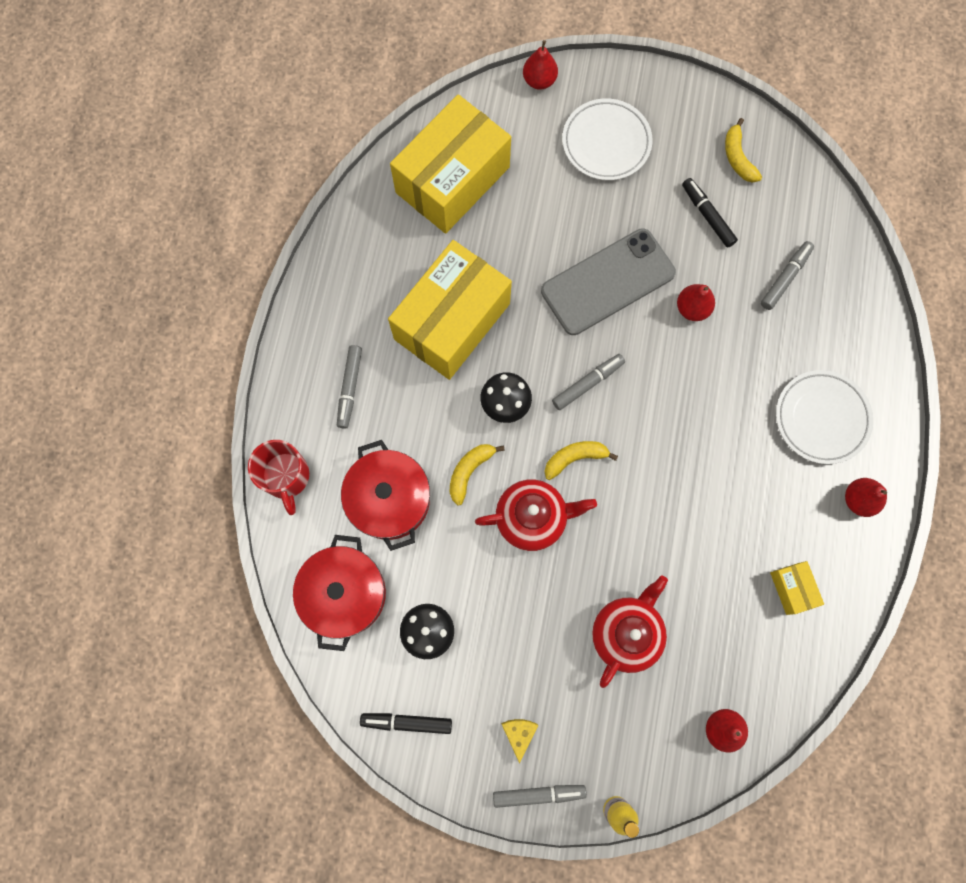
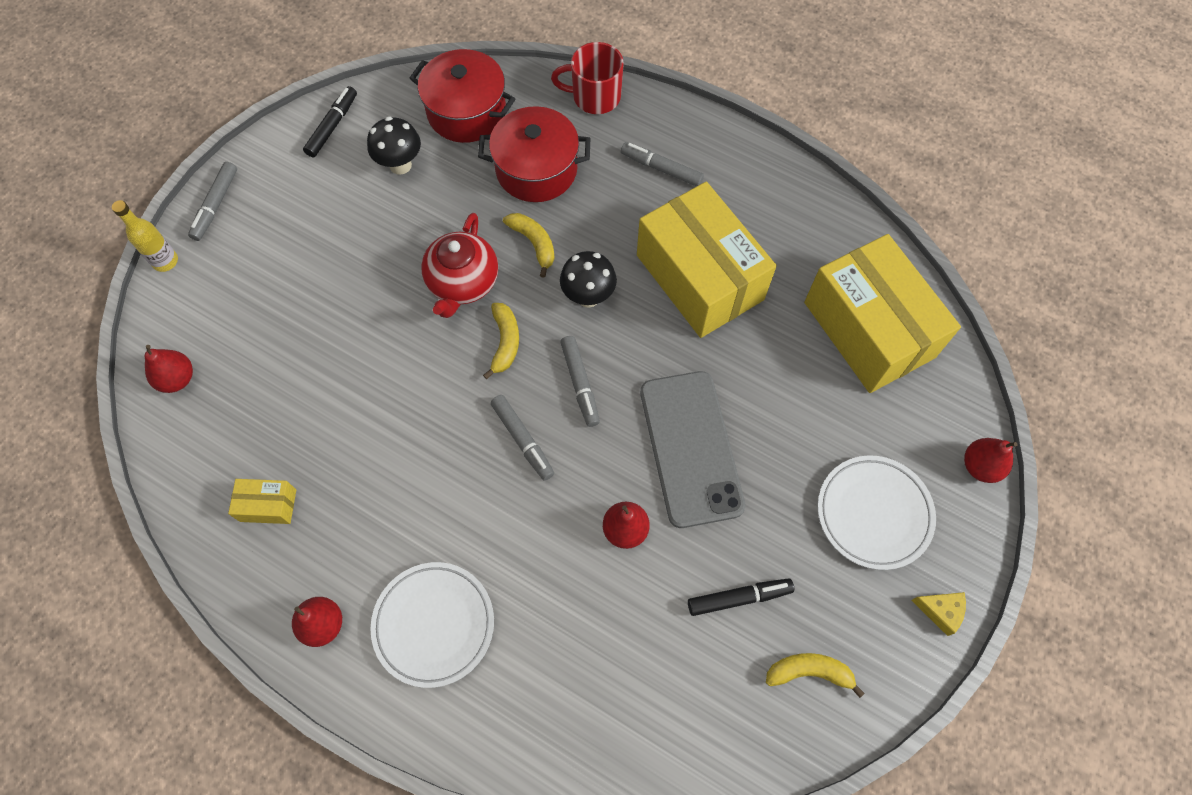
camera: 110 degrees right, 10 degrees down
yellow cheese [501,719,539,764] -> yellow cheese moved to [911,592,966,636]
red teapot [592,575,668,688] -> none
grey marker [761,241,814,310] -> grey marker moved to [491,395,554,481]

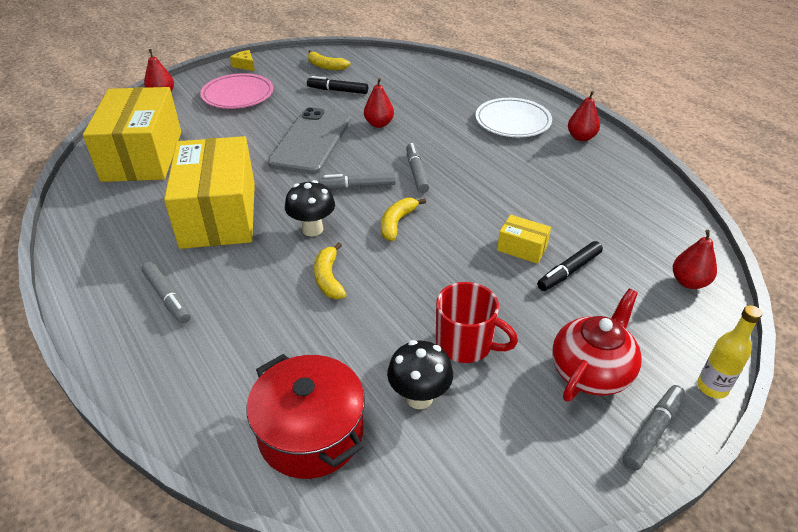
camera: 155 degrees left, 25 degrees down
yellow box [228,479,296,524] -> yellow box moved to [497,215,551,264]
black marker [303,86,357,157] -> black marker moved to [537,241,603,291]
red teapot [421,213,498,318] -> red teapot moved to [552,289,642,402]
red pot [478,106,590,202] -> none
red mug [551,42,624,114] -> red mug moved to [436,282,518,363]
grey marker [560,336,600,427] -> grey marker turned 105 degrees counterclockwise [319,173,396,189]
white plate [818,455,936,570] -> pink plate [200,73,273,109]

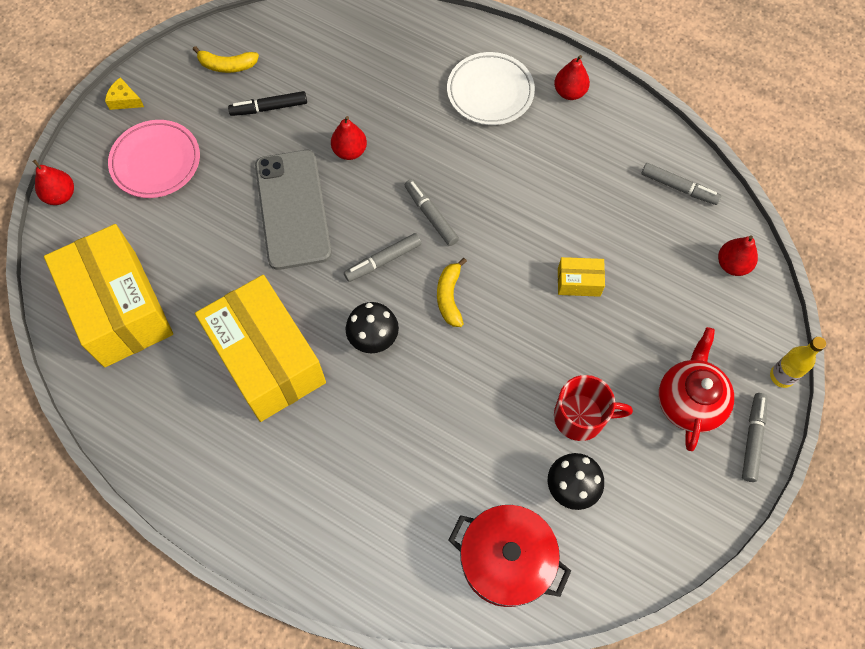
camera: 25 degrees left, 25 degrees up
grey marker [141,262,191,324] -> grey marker moved to [641,163,721,205]
yellow banana [314,242,346,299] -> none
black marker [537,241,603,291] -> none

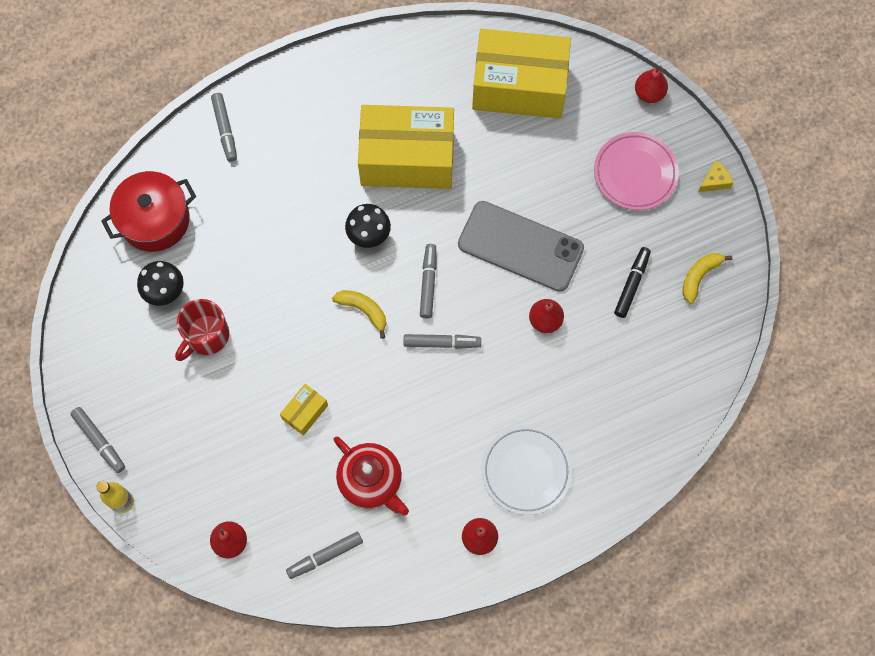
camera: 125 degrees right, 5 degrees up
red teapot [658,327,734,451] -> red teapot moved to [333,437,409,516]
none -> grey marker [211,93,237,162]

